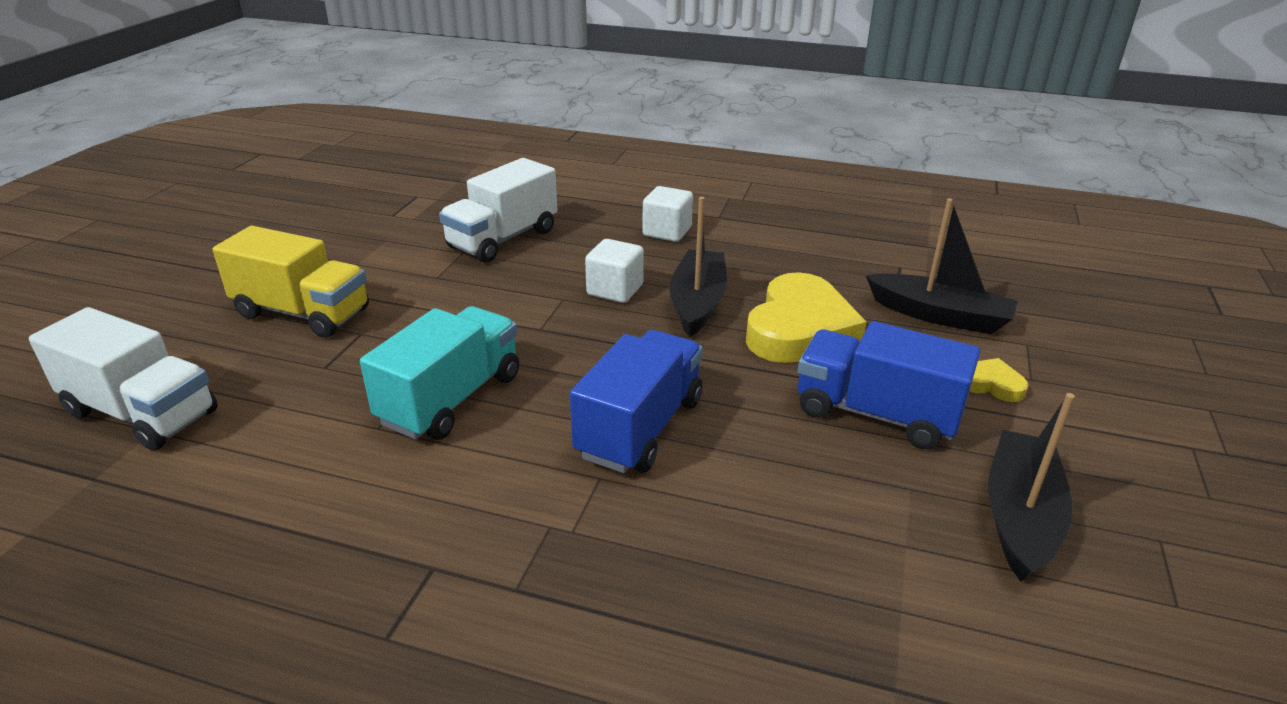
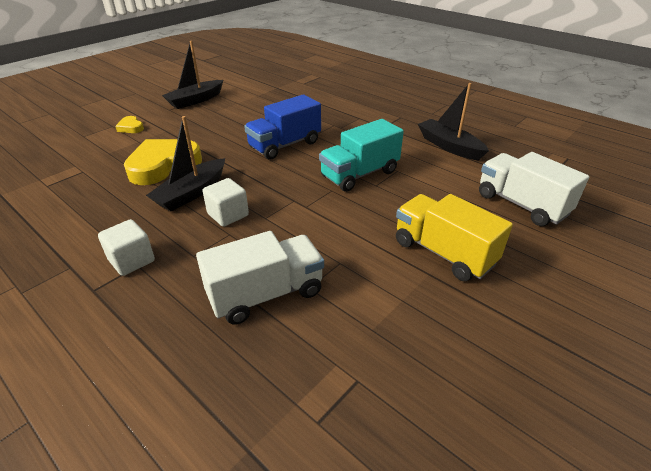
camera: 155 degrees left, 5 degrees up
blue truck [798,321,980,449] -> none
black boat [866,198,1018,334] -> black boat moved to [418,83,489,161]

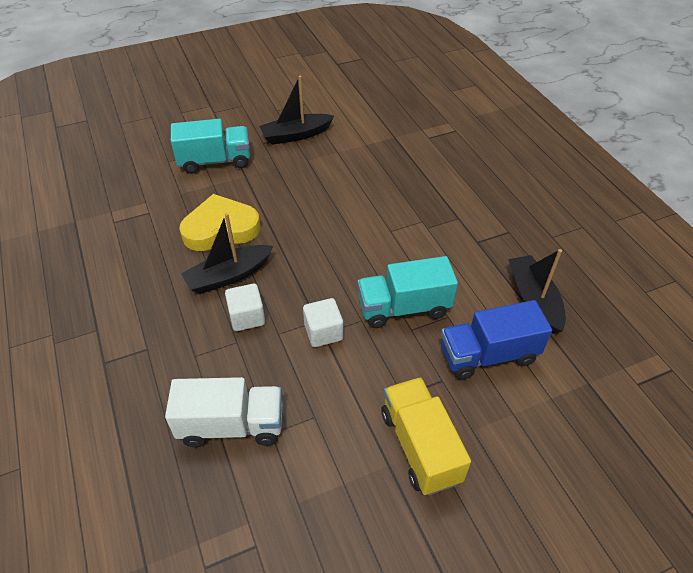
camera: 25 degrees right, 10 degrees up
white cube [98,219,155,276] -> white cube moved to [303,298,343,347]
yellow heart [115,116,144,133] -> turquoise truck [171,119,250,174]
blue truck [244,95,321,160] -> blue truck moved to [441,300,552,380]
white truck [479,152,589,226] -> none

